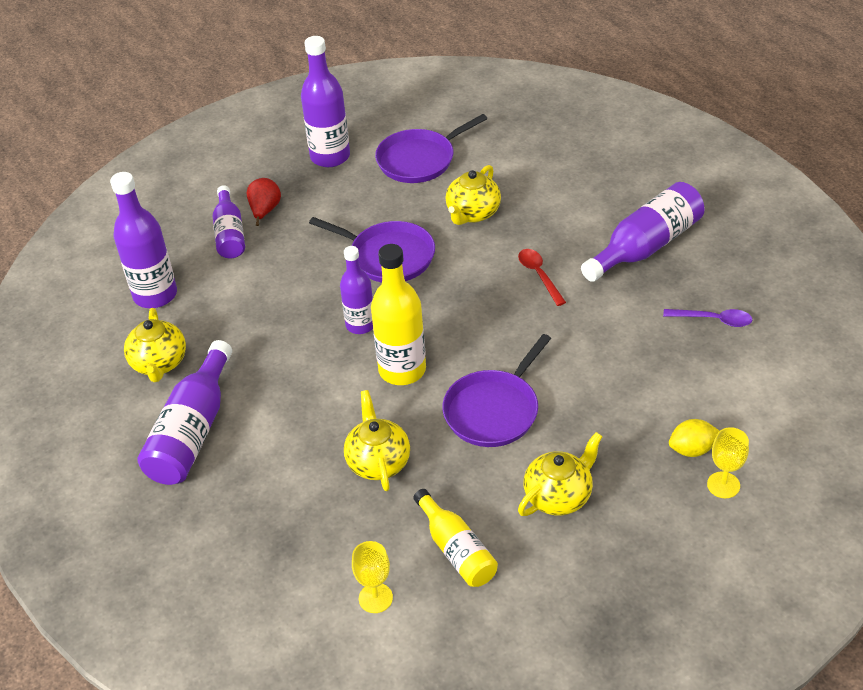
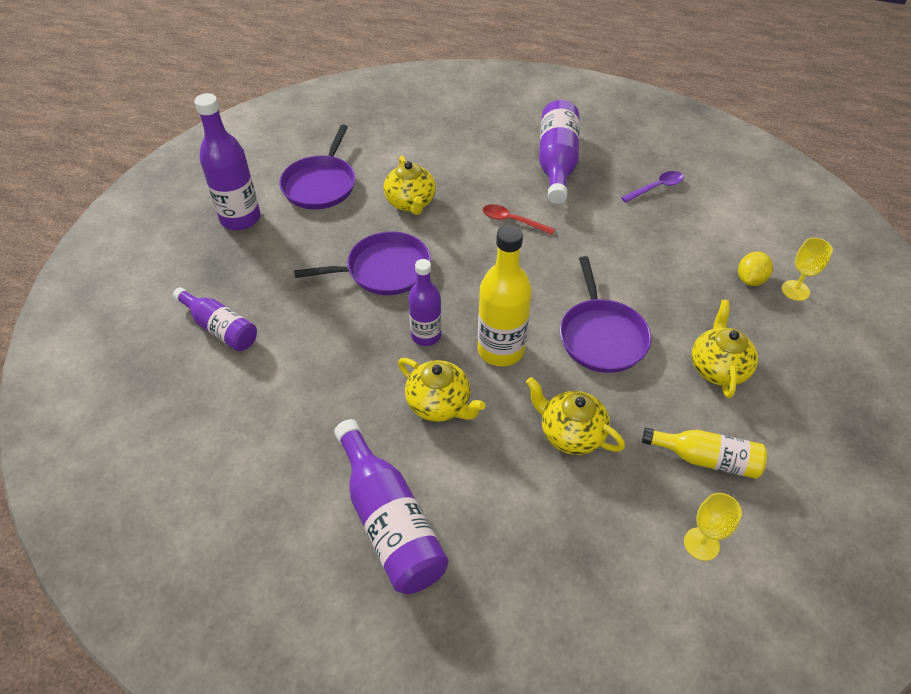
camera: 45 degrees left, 5 degrees up
purple bottle [110,172,177,308] -> none
yellow teapot [124,308,186,382] -> yellow teapot moved to [398,358,485,422]
red pear [247,178,281,226] -> none

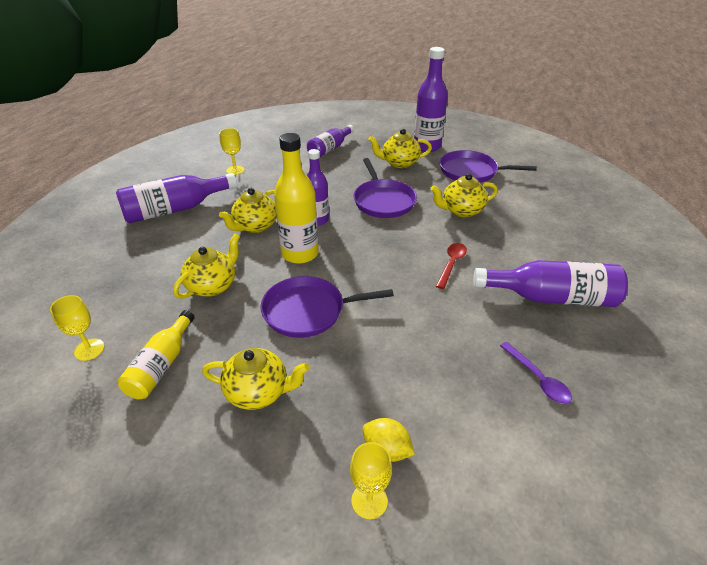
camera: 90 degrees right, 10 degrees down
none -> yellow goblet [219,128,245,175]
none -> yellow teapot [368,129,432,168]

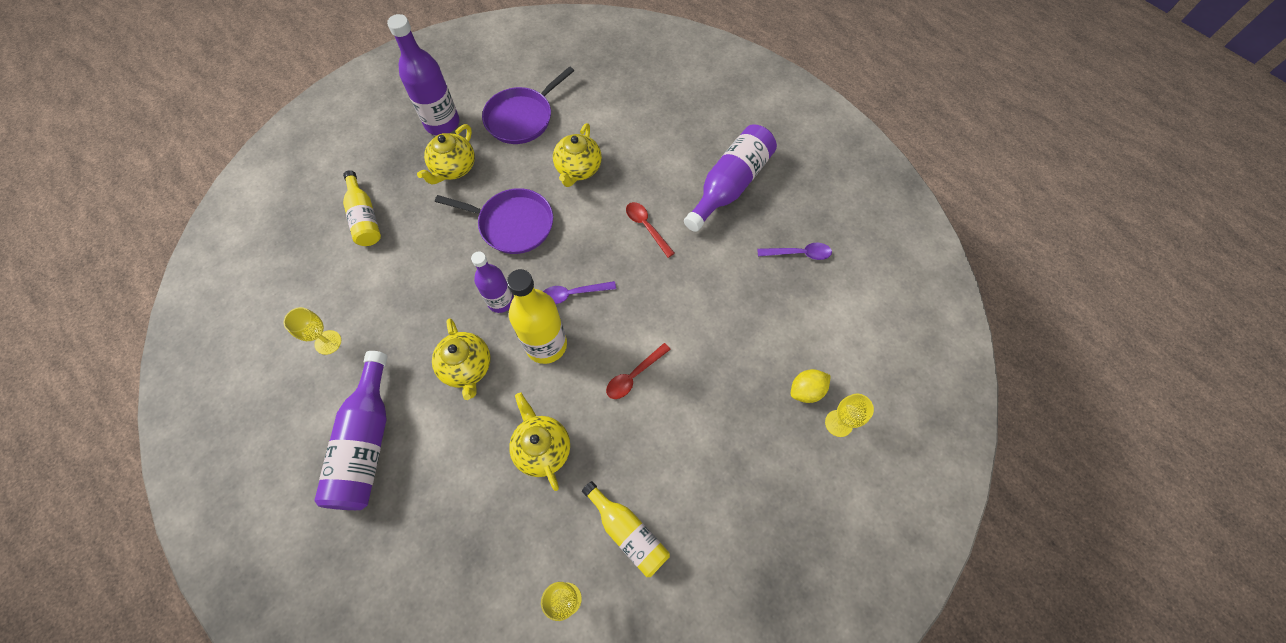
camera: 60 degrees left, 25 degrees up
yellow teapot [202,348,310,410] -> none
purple pan [260,276,394,338] -> red spoon [606,343,671,399]
purple bottle [307,125,354,157] -> yellow bottle [343,170,381,246]
none -> purple spoon [543,281,616,304]

